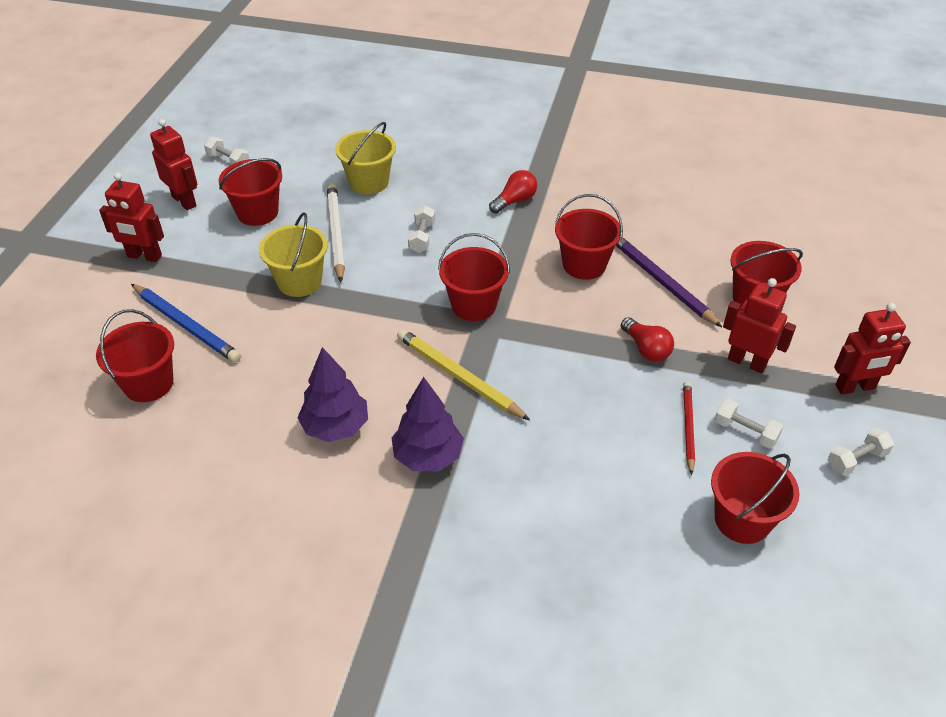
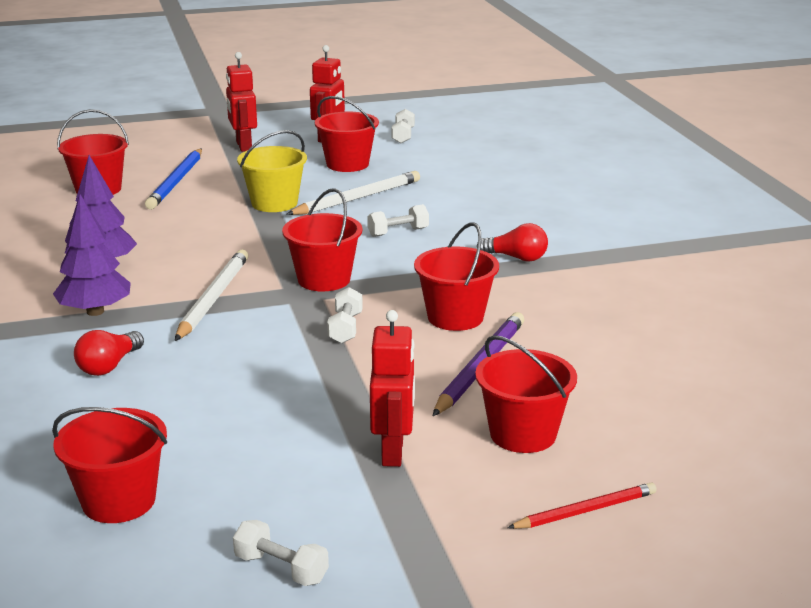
camera: 60 degrees right, 20 degrees down
yellow bucket [335,122,396,194] -> none
yellow pencil [397,329,530,420] -> white pencil [175,249,248,341]
red light bulb [621,317,674,362] -> red light bulb moved to [74,330,144,376]
red pencil [683,381,695,475] -> red pencil moved to [507,482,656,529]
white dumbbell [714,399,783,448] -> white dumbbell moved to [327,287,363,344]
red robot [834,303,911,394] -> none

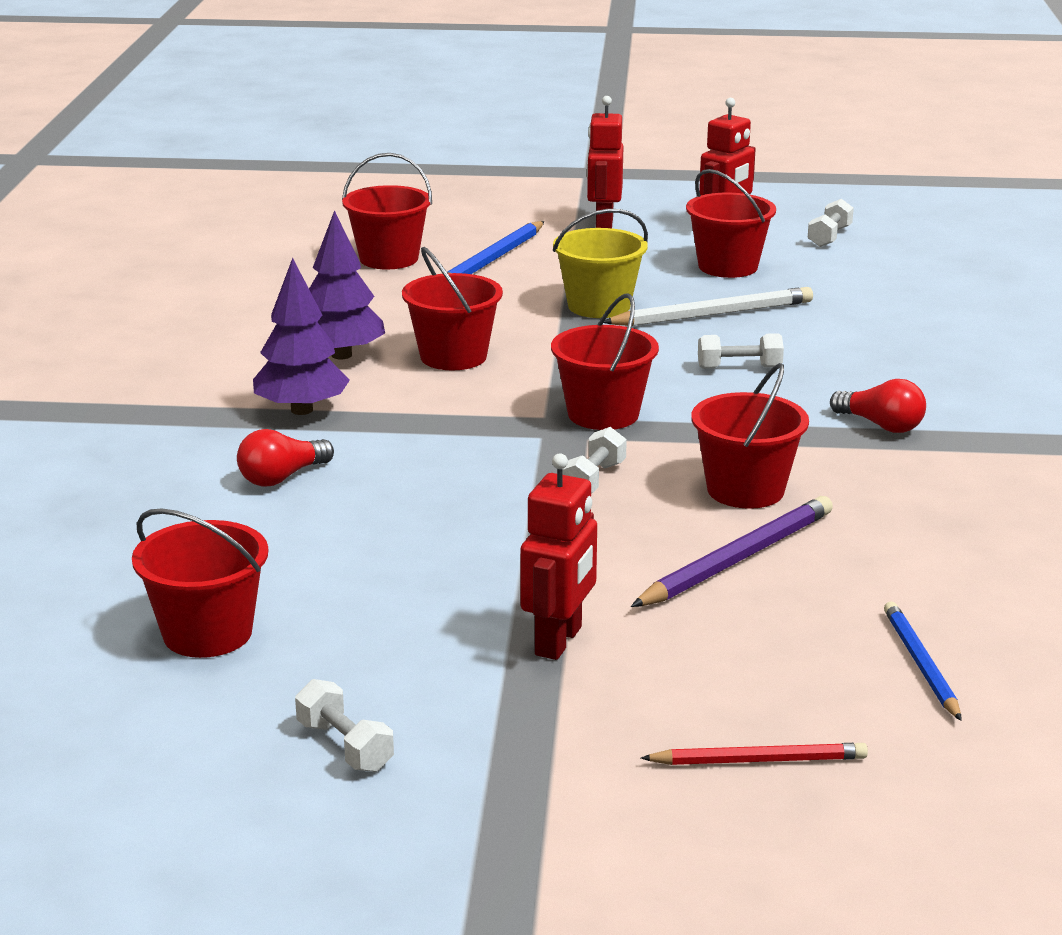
camera: 20 degrees right, 0 degrees up
white pencil [175,249,248,341] -> none
red bucket [475,335,577,453] -> red bucket moved to [402,247,503,370]
none -> blue pencil [884,601,962,721]

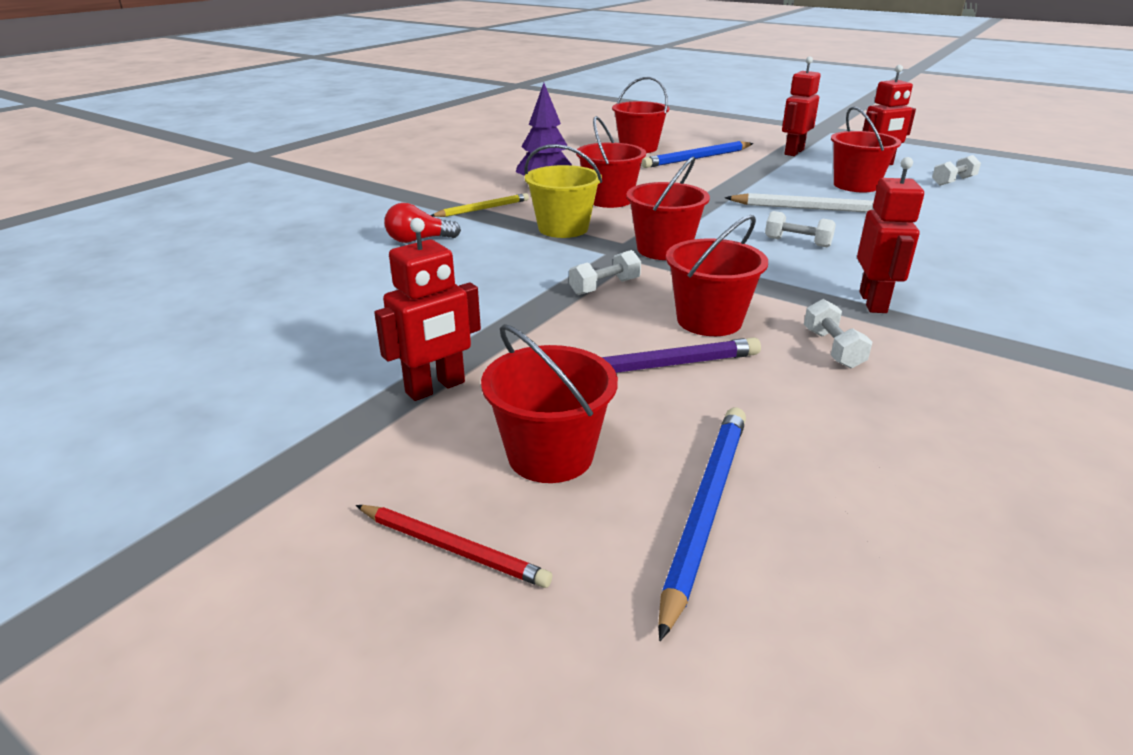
camera: 30 degrees right, 5 degrees up
red bucket [132,508,269,658] -> red bucket moved to [481,324,618,483]
purple tree [253,258,350,415] -> yellow pencil [430,193,529,217]
white dumbbell [295,679,394,772] -> white dumbbell moved to [804,299,872,369]
yellow bucket [553,209,648,318] -> yellow bucket moved to [525,144,602,238]
red light bulb [830,379,926,433] -> red robot [857,157,924,313]
blue pencil [884,601,962,721] -> blue pencil [658,408,746,641], size x1.56

